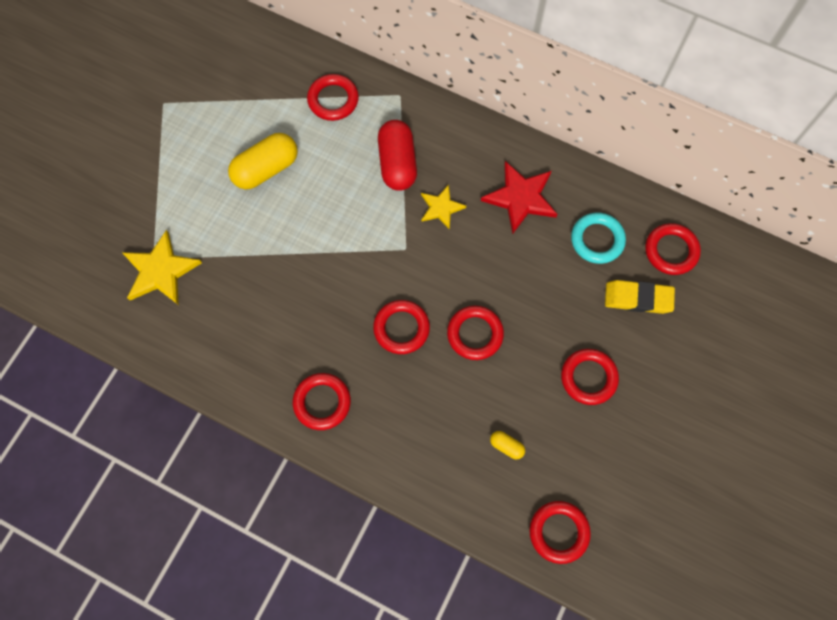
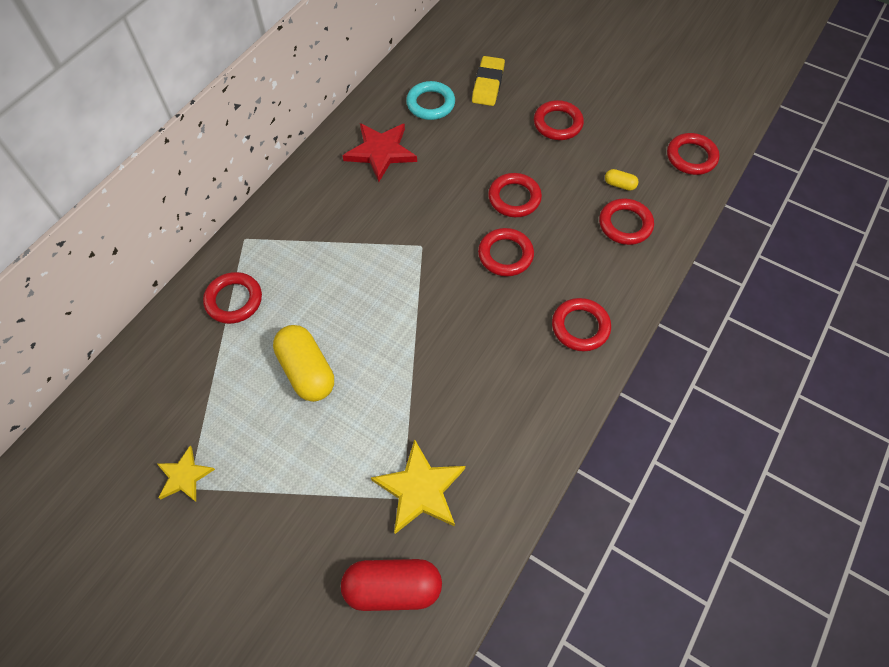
camera: 85 degrees left, 10 degrees down
red capsule [378,120,417,191] -> red capsule moved to [341,559,442,611]
yellow star [421,185,466,230] -> yellow star moved to [157,446,215,502]
yellow capsule [490,431,525,459] -> yellow capsule turned 75 degrees clockwise [605,169,638,190]
red ring [645,223,701,275] -> red ring moved to [599,198,654,245]

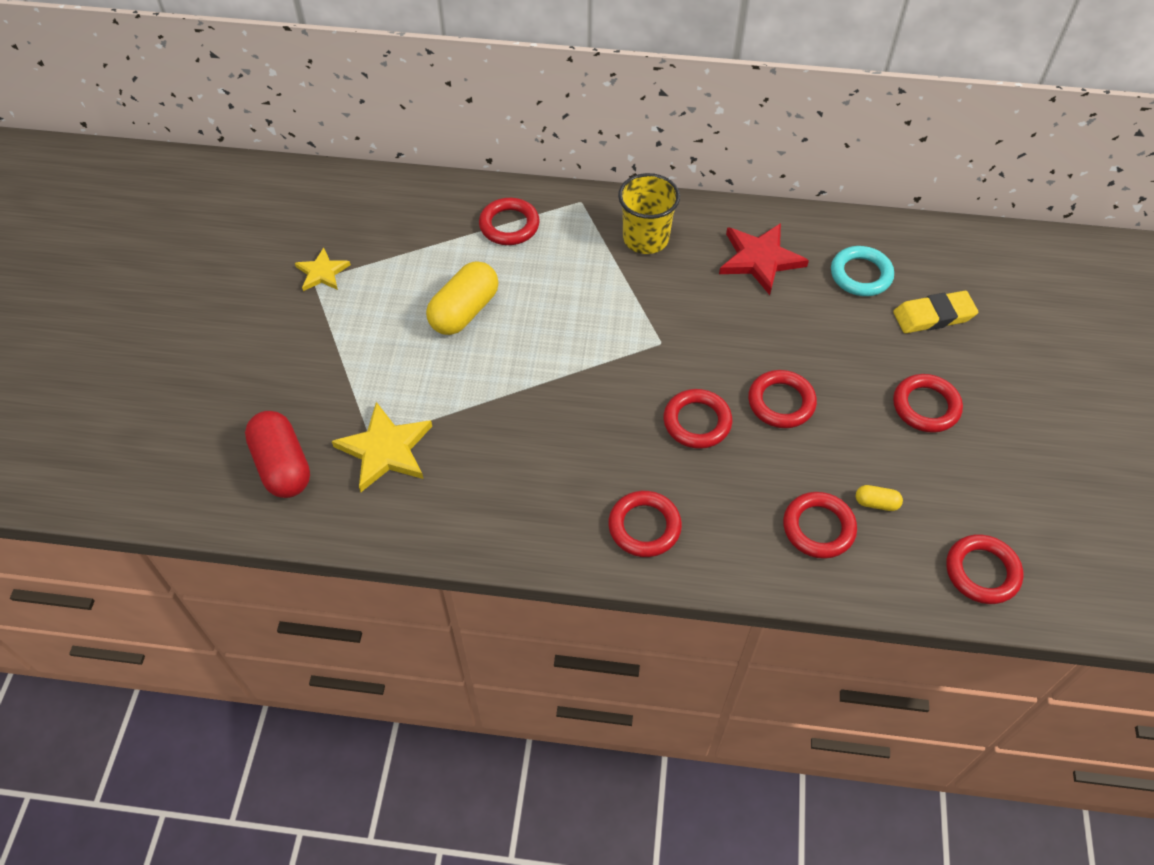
camera: 65 degrees right, 5 degrees down
yellow capsule [605,169,638,190] -> yellow capsule turned 75 degrees counterclockwise [856,485,903,511]
none -> yellow cup [618,173,680,254]

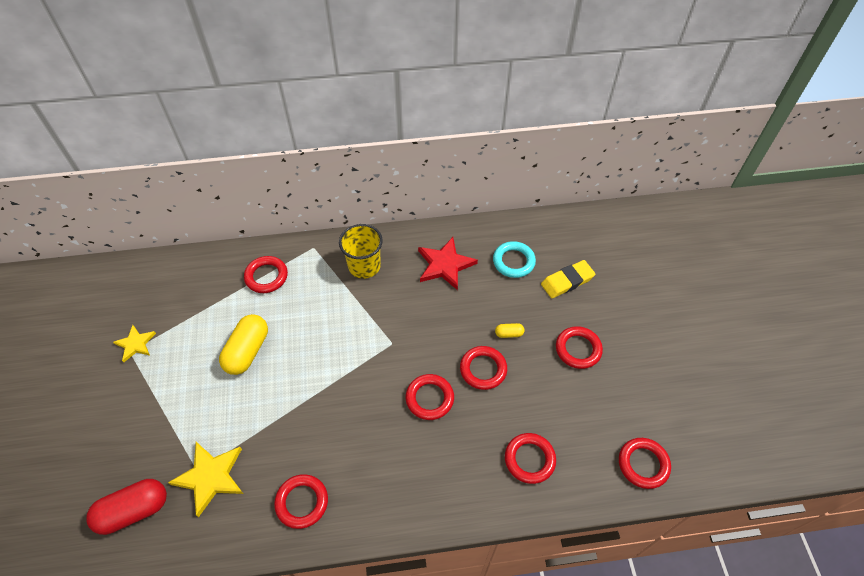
camera: 15 degrees left, 0 degrees up
red capsule [245,411,310,498] -> red capsule turned 75 degrees counterclockwise [86,479,167,535]
red ring [608,491,682,557] -> red ring moved to [274,474,328,529]
yellow capsule [856,485,903,511] -> yellow capsule moved to [495,323,524,338]

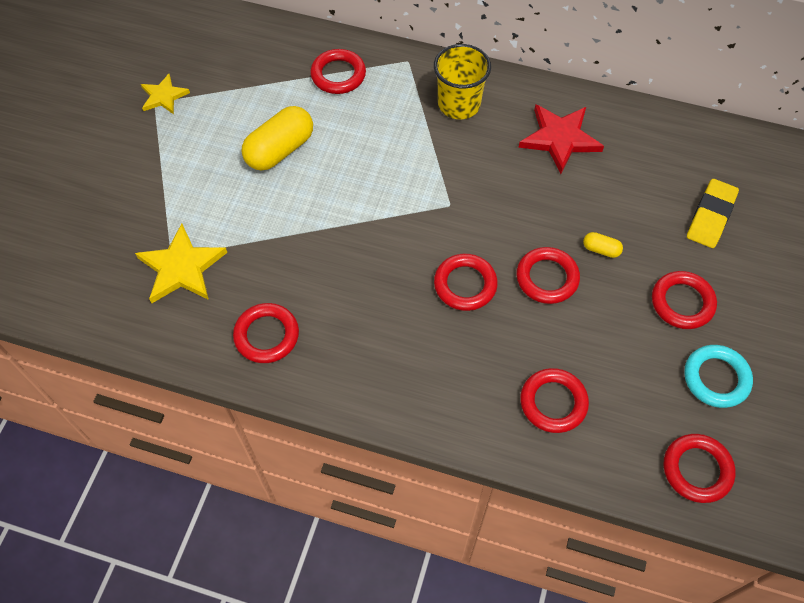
camera: 25 degrees right, 5 degrees up
red capsule [86,479,167,535] -> none
turquoise ring [493,241,536,278] -> turquoise ring moved to [684,345,753,408]
yellow eraser [541,260,595,298] -> yellow eraser turned 60 degrees counterclockwise [687,179,739,248]

